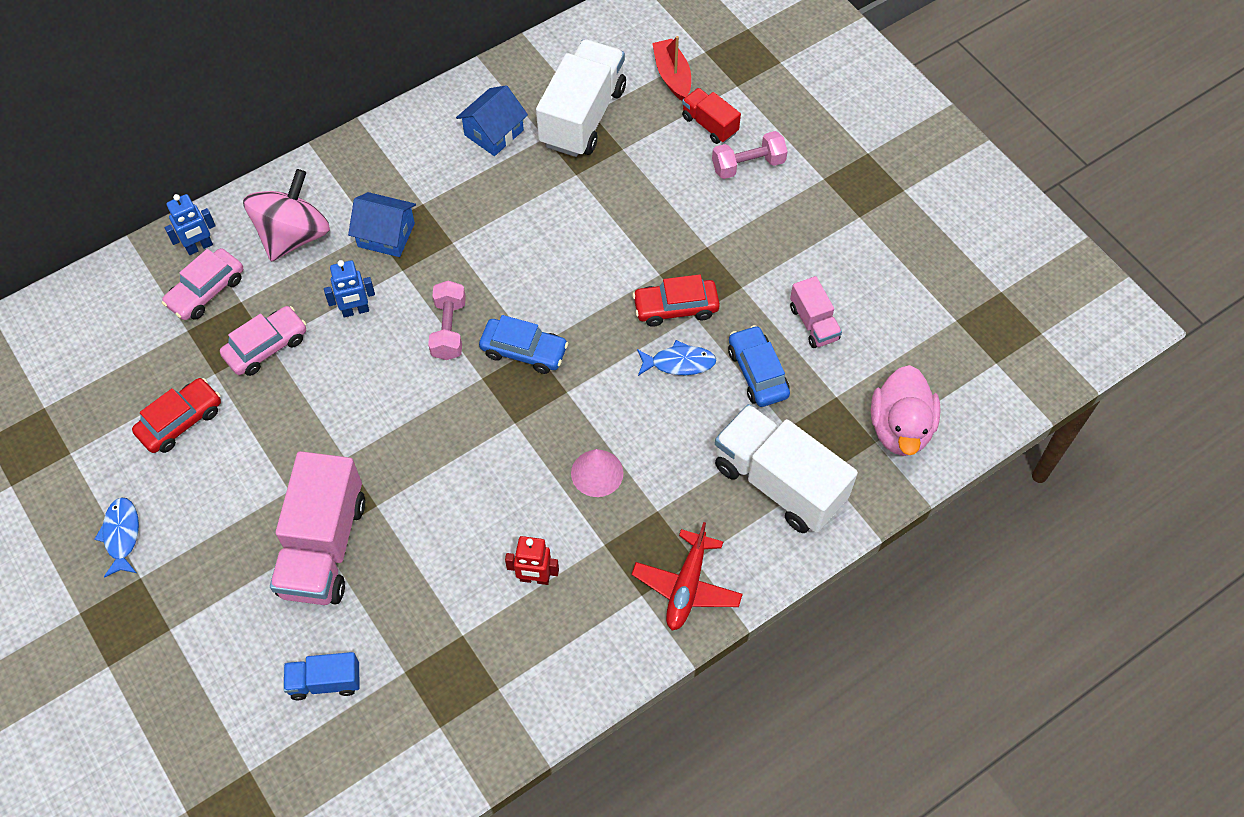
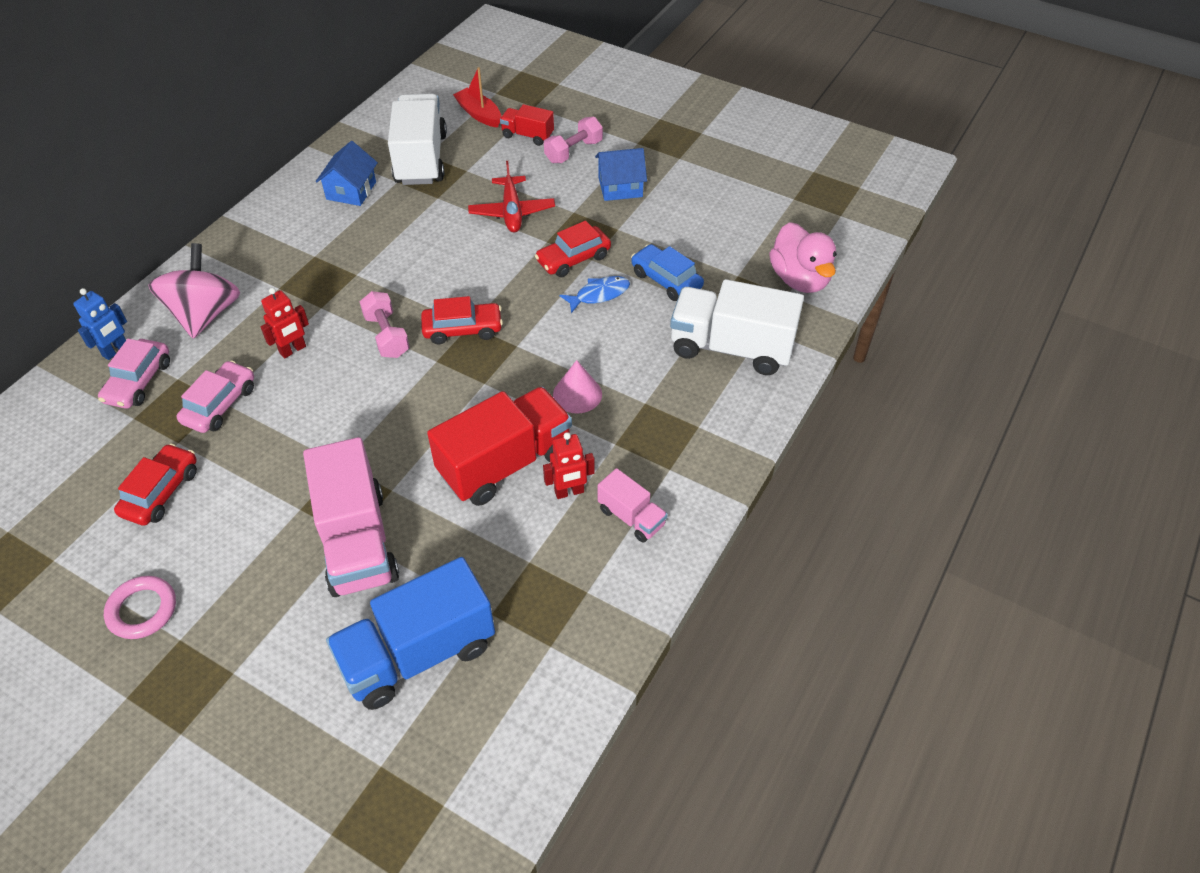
camera: 25 degrees left, 10 degrees down
blue fish [94,497,139,578] -> pink ring [104,576,176,639]
blue truck [283,652,359,700] -> blue truck [326,557,495,710], size x1.97
blue robot [324,260,375,318] -> red robot [261,288,309,359]
blue house [348,192,416,257] -> blue house moved to [595,148,647,201]
blue car [479,315,568,374] -> red car [421,296,503,344]
red plane [632,522,743,631] -> red plane moved to [468,161,555,232]
pink truck [790,276,842,348] -> pink truck moved to [598,468,668,542]
none -> red truck [427,387,572,506]

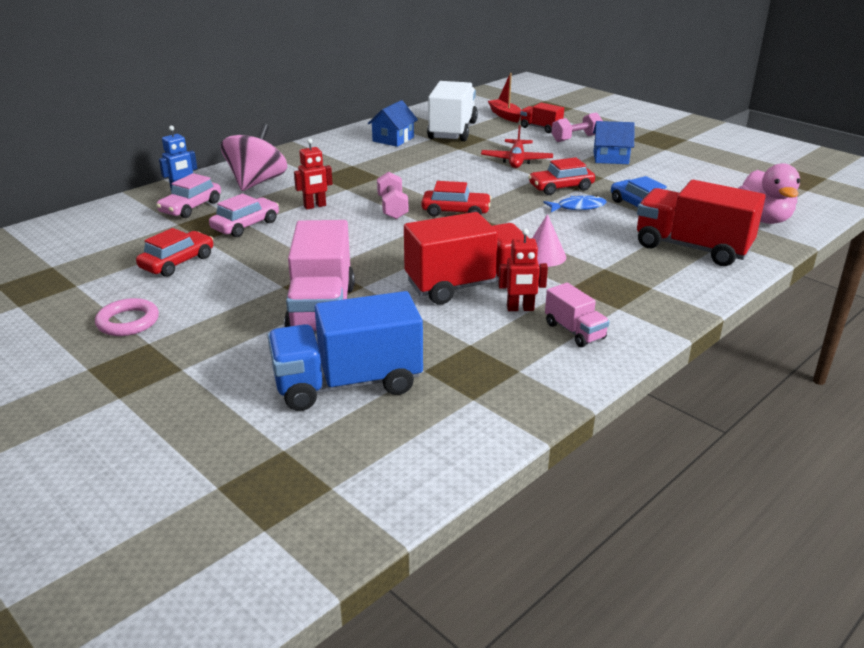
camera: 15 degrees right, 20 degrees down
white truck [670,279,804,375] -> red truck [637,180,766,266]

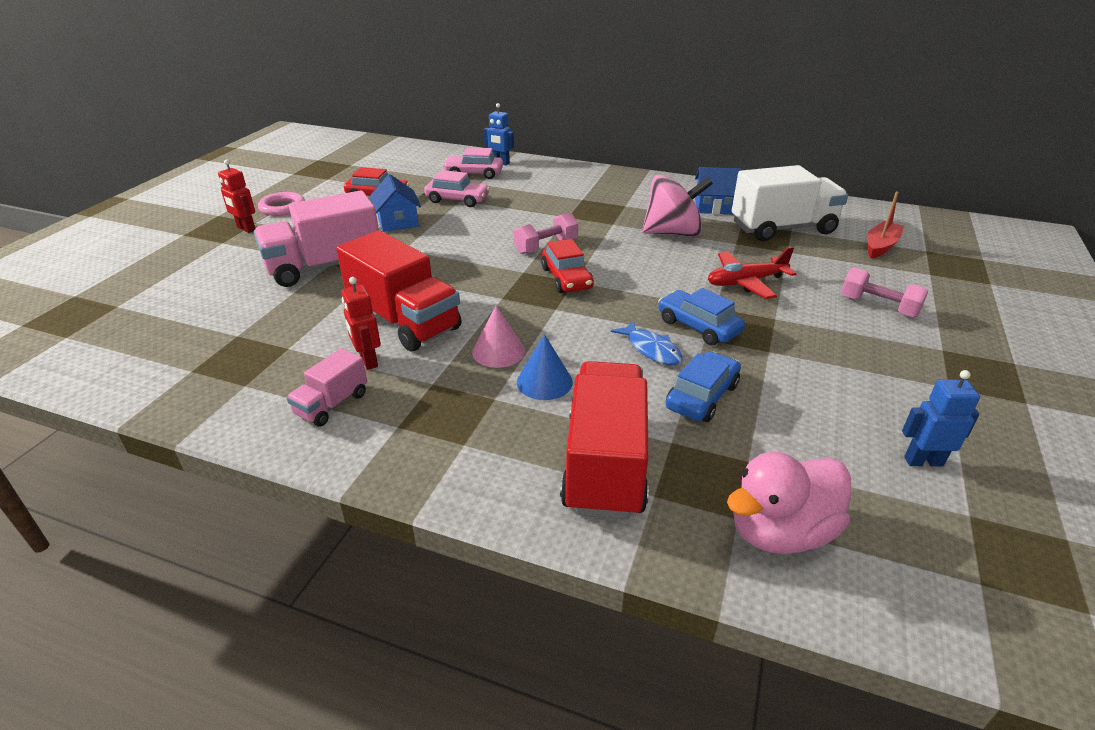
camera: 65 degrees right, 5 degrees up
pink spinning top [221,123,287,191] -> pink spinning top moved to [642,174,713,237]
blue truck [267,291,423,411] -> none
red robot [294,138,332,209] -> red robot moved to [218,159,256,233]
red truck [520,103,564,133] -> none
red car [528,157,595,195] -> blue car [658,288,745,345]
blue house [593,121,635,164] -> blue house moved to [370,174,421,232]
none -> blue cone [517,334,573,400]
none -> blue robot [902,370,980,467]

